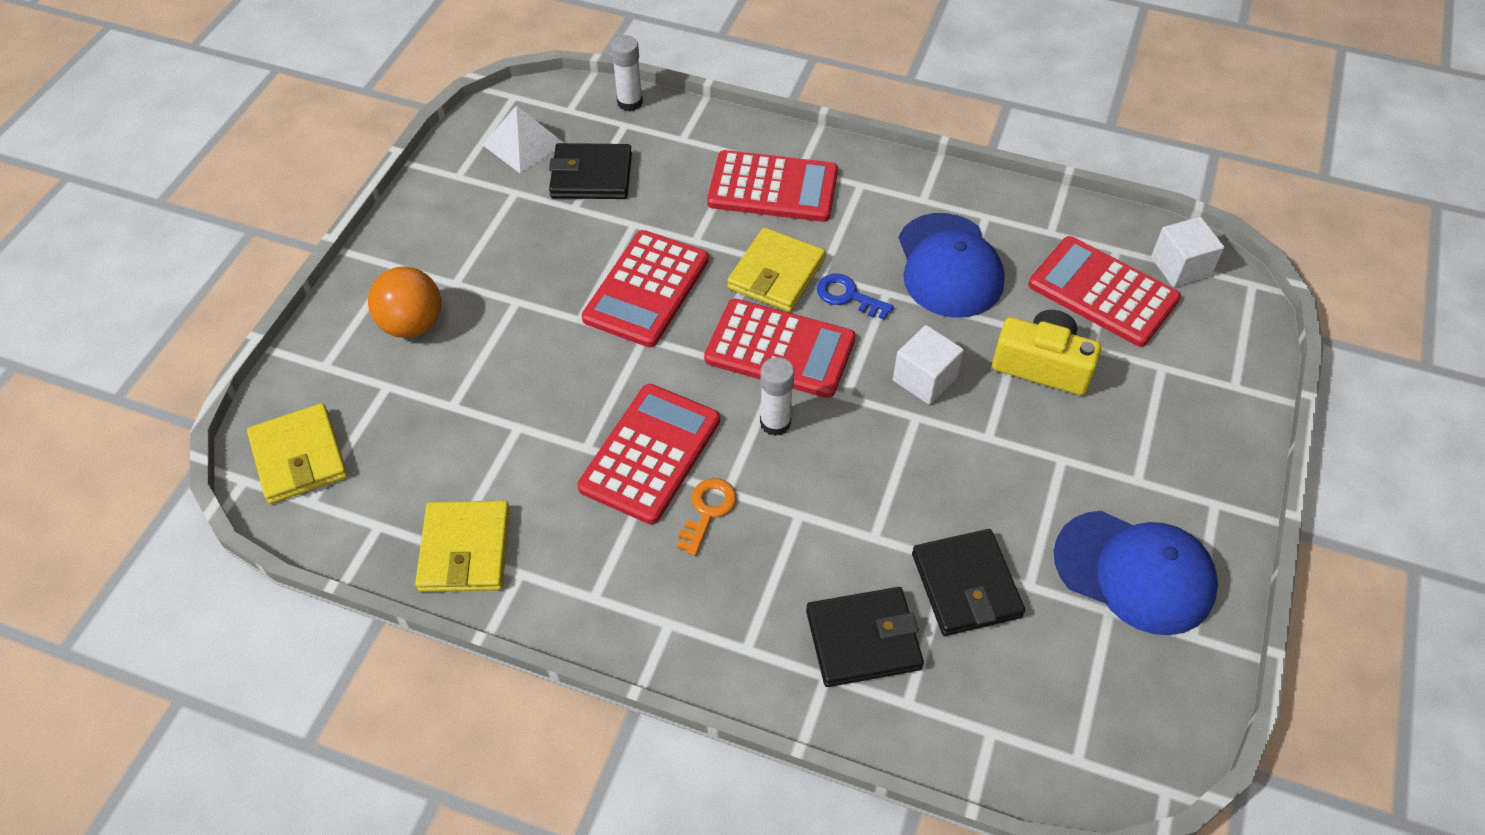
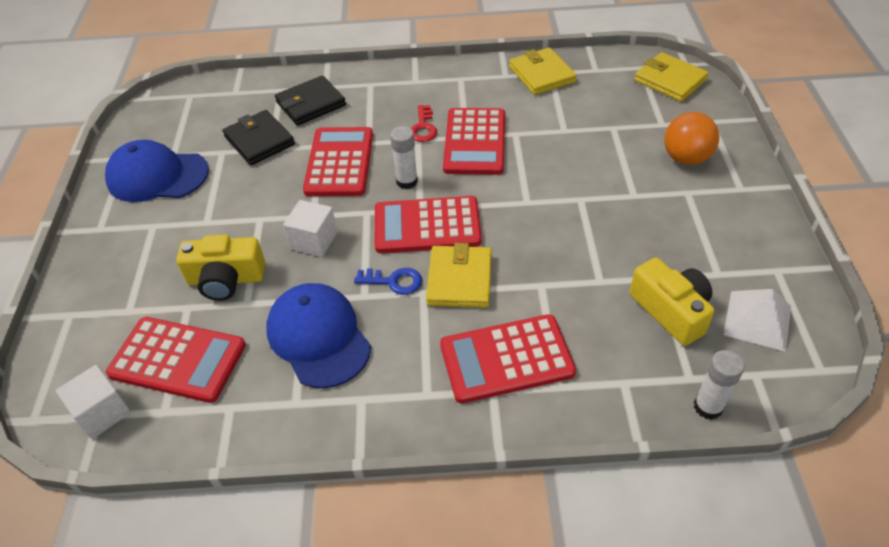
camera: 160 degrees right, 5 degrees down
black wallet [549,143,632,199] -> yellow camera [630,258,714,346]
red calculator [582,230,709,347] -> red calculator moved to [303,127,373,196]
orange key [677,478,737,556] -> red key [411,105,437,142]

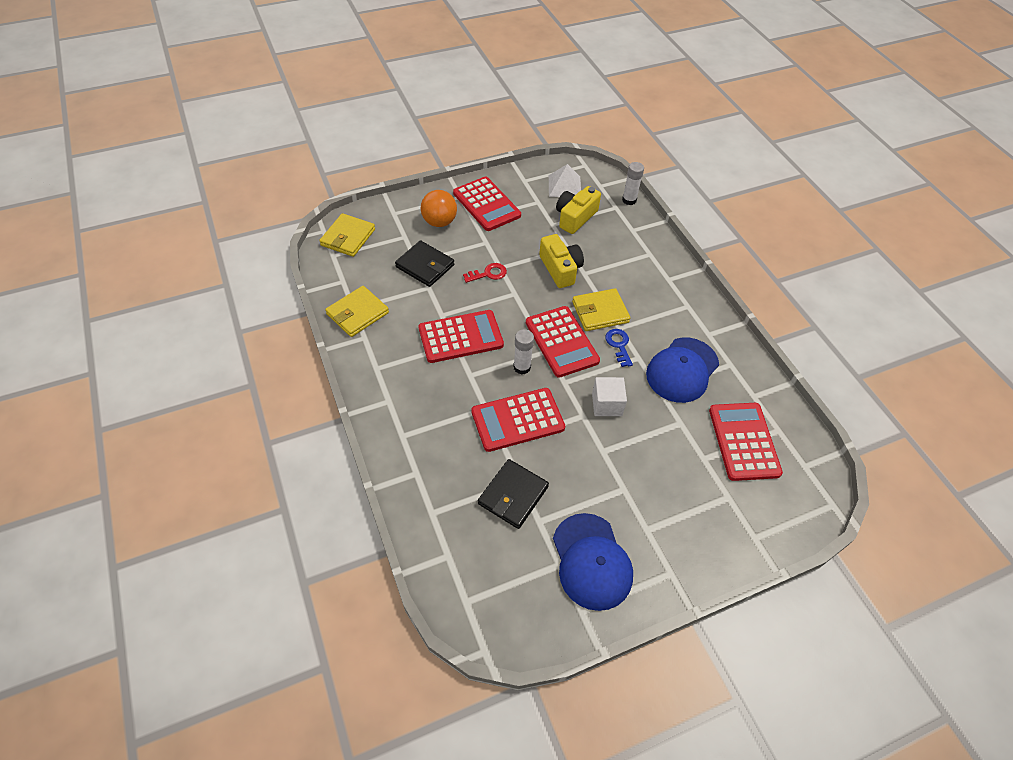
camera: 115 degrees left, 5 degrees up
white cube [56,365,131,439] -> none
yellow camera [176,235,265,301] -> yellow camera moved to [539,234,584,288]
black wallet [275,75,346,126] -> black wallet moved to [395,240,454,287]
red key [411,105,437,142] -> red key moved to [463,263,507,283]
red calculator [440,314,576,404] -> red calculator moved to [453,177,521,231]

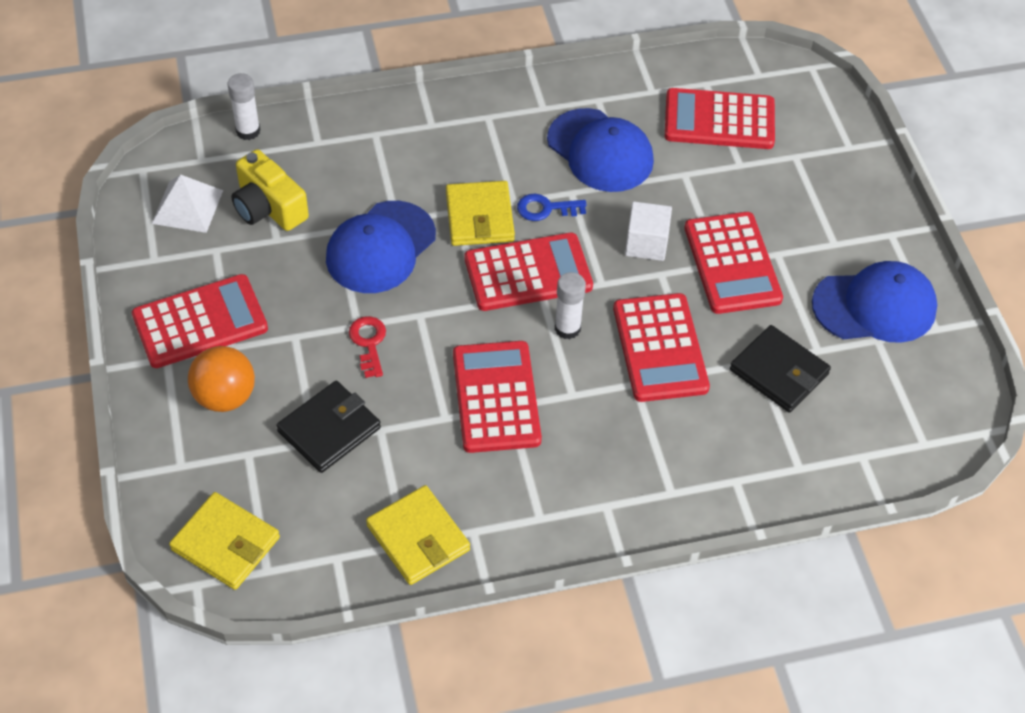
camera: 80 degrees left, 0 degrees up
yellow camera [539,234,584,288] -> blue cap [326,201,436,293]
none -> red calculator [684,212,783,314]

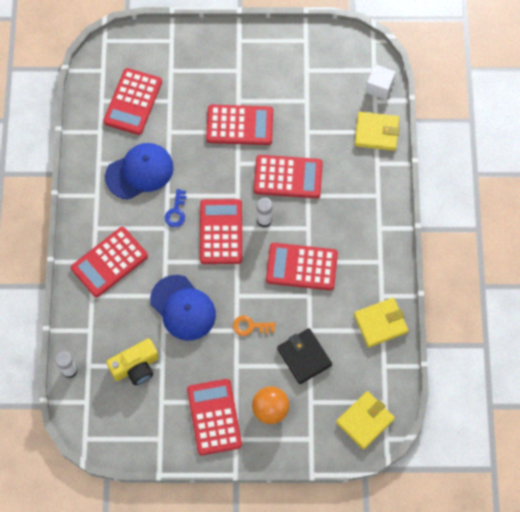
camera: 75 degrees left, 15 degrees up
white pyramid [152,174,223,233] -> none
red key [349,316,386,378] -> orange key [233,316,276,336]
yellow wallet [446,181,515,246] -> yellow wallet moved to [355,112,400,151]
white cube [625,201,672,261] -> white cube moved to [366,64,396,100]
black wallet [730,325,831,413] -> none
blue cap [812,261,937,343] -> none
none -> red calculator [71,227,148,297]

